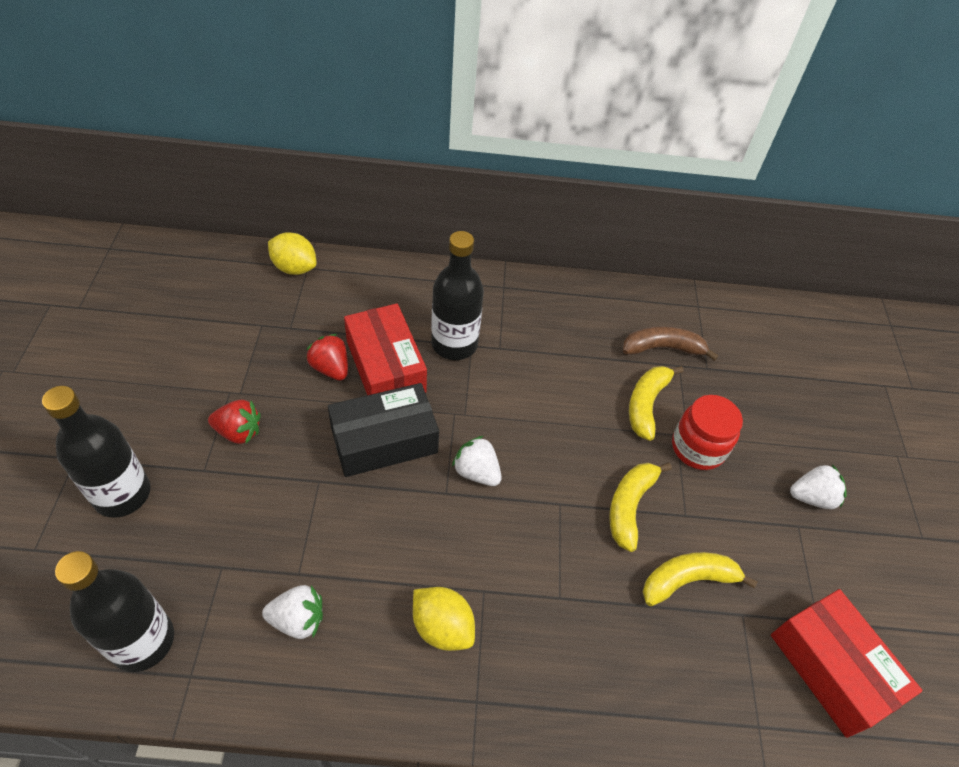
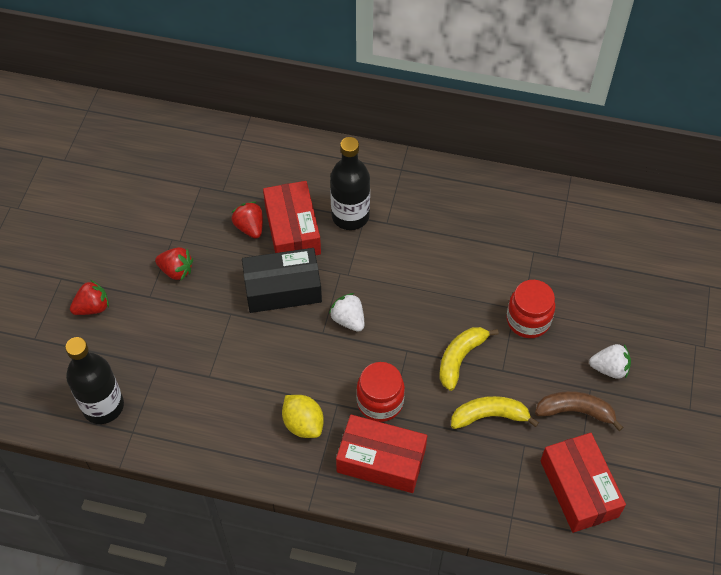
camera: 15 degrees right, 5 degrees up
black bottle [42,386,151,518] -> red strawberry [70,280,109,315]
white strawberry [262,585,323,639] -> none
yellow lemon [268,232,317,275] -> none
brown banana [623,326,718,361] -> brown banana moved to [535,391,624,431]
yellow banana [629,366,684,441] -> none
none -> red box [336,415,427,493]
none -> red jar [356,362,405,422]

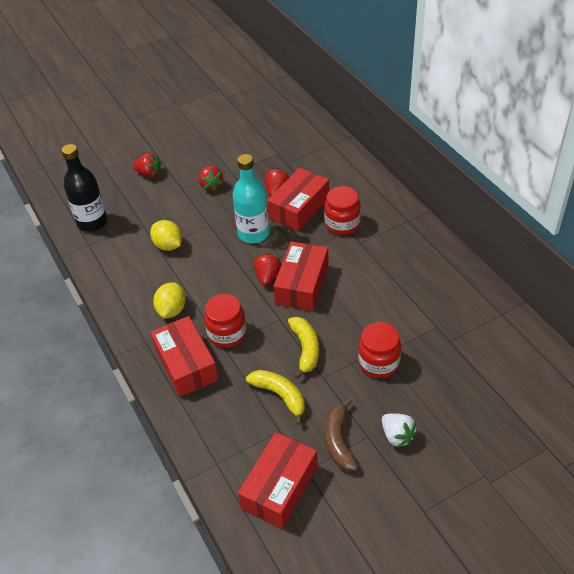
camera: 50 degrees right, 10 degrees down
black box [242,248,322,313] -> turquoise bottle [233,154,269,243]
white strawberry [329,293,364,332] -> red strawberry [254,253,282,286]
black bottle [330,137,370,230] -> red jar [324,186,361,235]
yellow banana [439,327,499,391] -> yellow banana turned 90 degrees clockwise [288,317,319,379]
brown banana [535,391,624,431] -> brown banana turned 150 degrees counterclockwise [325,398,359,471]
none -> yellow lemon [150,220,182,251]
none -> red box [274,241,328,311]

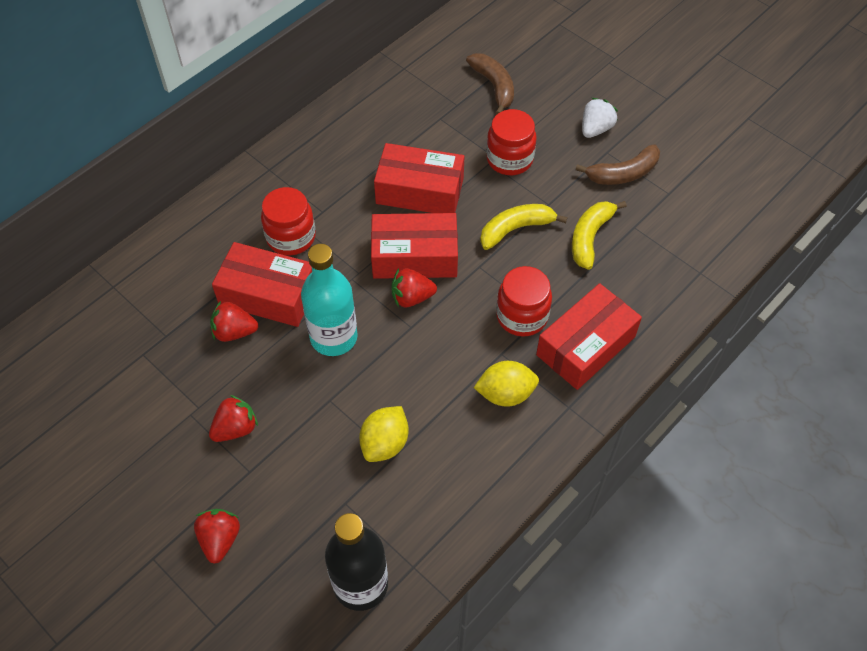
camera: 110 degrees left, 10 degrees up
red box [238,432,318,529] -> red box moved to [374,143,464,213]
none -> brown banana [466,53,514,115]

